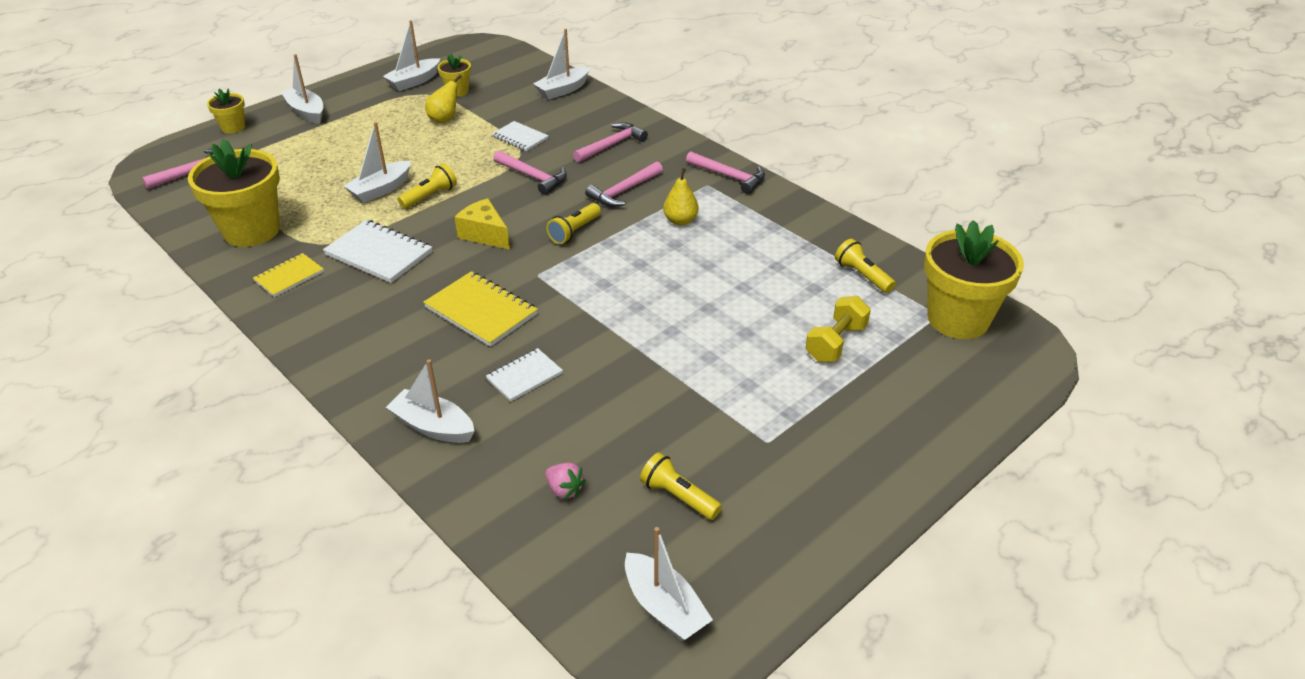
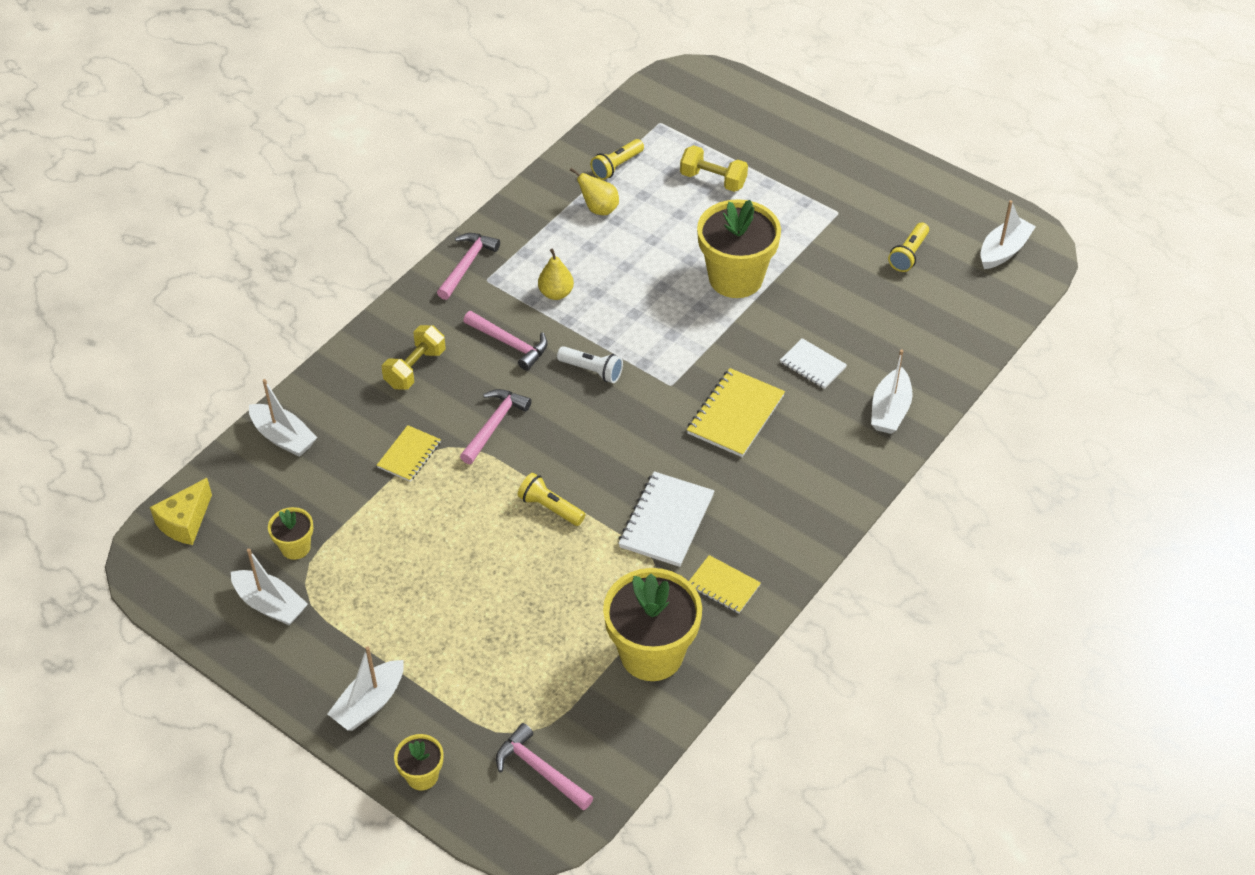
camera: 100 degrees left, 10 degrees up
white boat [344,122,411,203] -> none
yellow pear [425,74,462,123] -> yellow pear moved to [570,168,619,215]
yellow cheese [455,198,510,250] -> yellow cheese moved to [150,478,212,545]
white notebook [492,121,548,151] -> yellow notebook [377,425,441,482]
pink strawberry [545,463,586,500] -> none
yellow flashlight [546,203,601,244] -> white flashlight [557,346,623,383]
pink hammer [573,122,648,163] -> yellow dumbbell [382,325,446,390]
yellow flower pot [924,220,1024,339] -> yellow flower pot moved to [697,199,781,298]

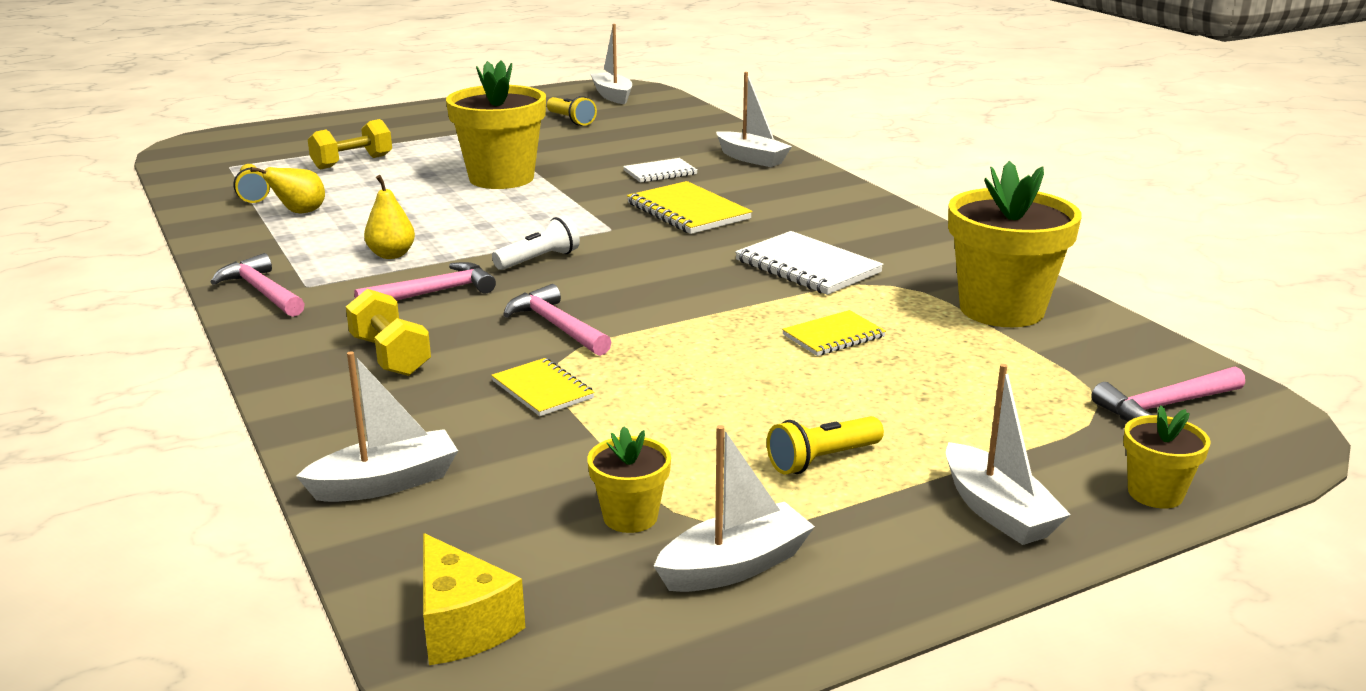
camera: 65 degrees left, 25 degrees down
yellow flashlight [518,473,585,526] -> yellow flashlight moved to [767,416,884,475]
yellow notebook [689,555,761,613] -> yellow notebook moved to [782,310,886,356]

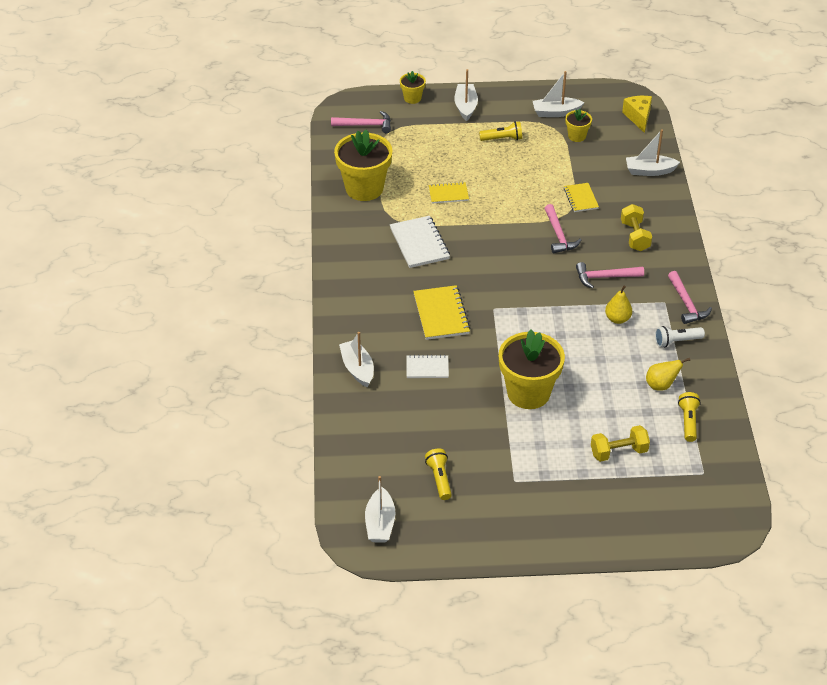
camera: 155 degrees left, 20 degrees up
white flashlight [492,216,580,270] -> white flashlight moved to [655,326,705,347]

